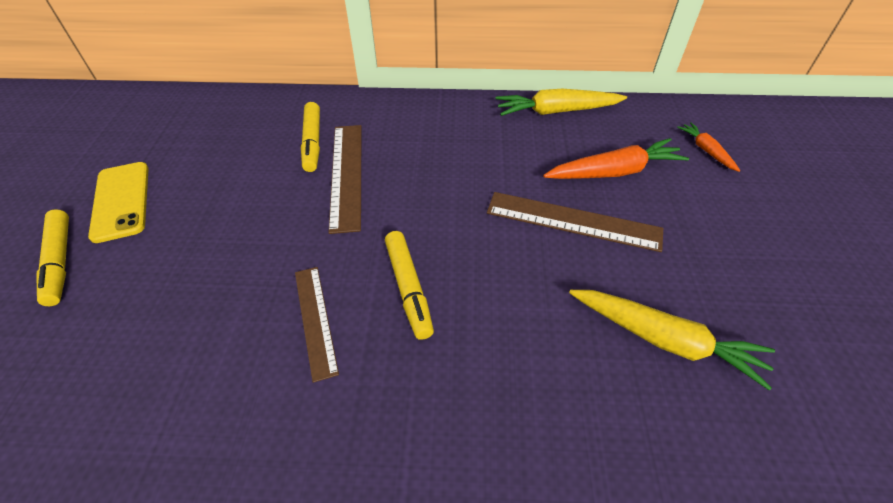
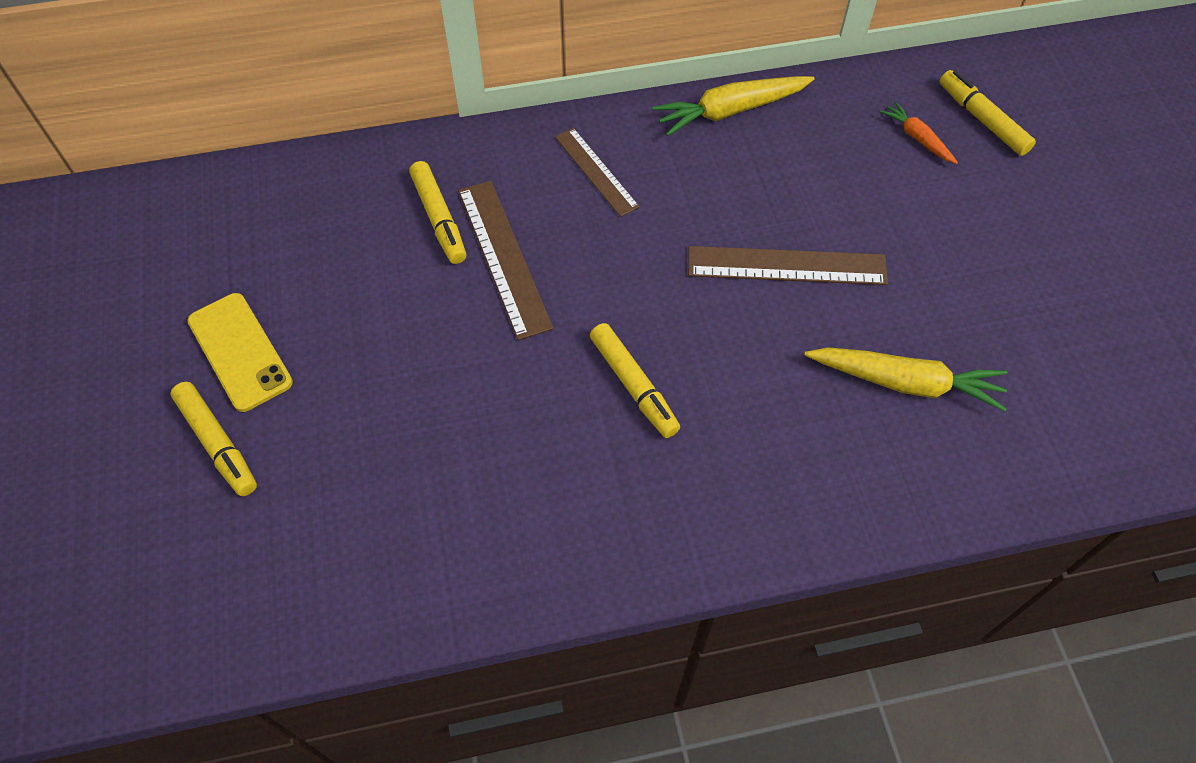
camera: 15 degrees left, 10 degrees up
brown ruler [295,267,339,383] -> brown ruler moved to [555,128,640,217]
orange carrot [543,138,689,179] -> none
none -> yellow marker [939,70,1036,156]

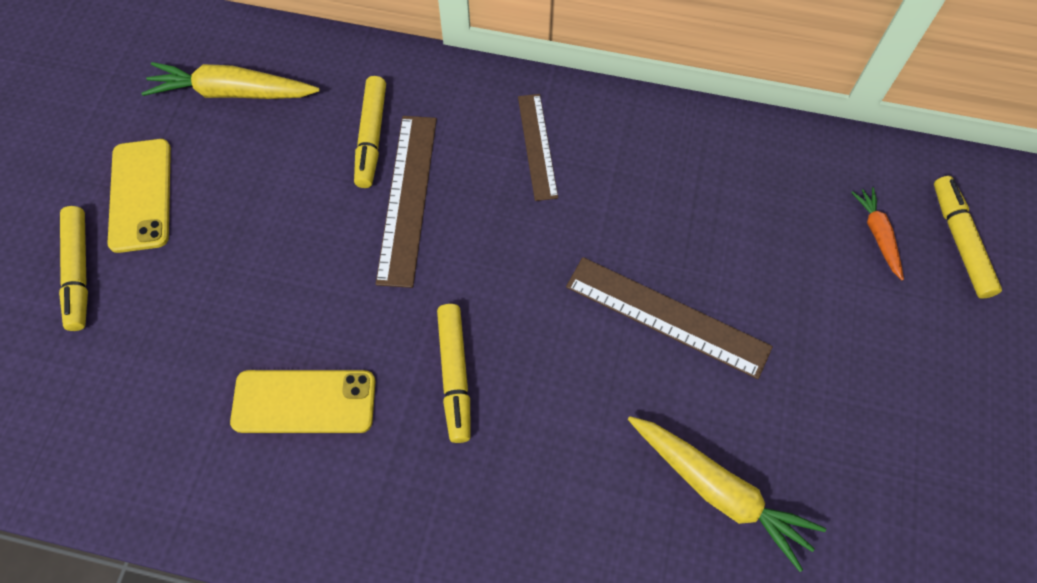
camera: 25 degrees right, 5 degrees up
yellow carrot [652,76,815,136] -> yellow carrot moved to [142,62,320,99]
none -> yellow phone [230,370,375,433]

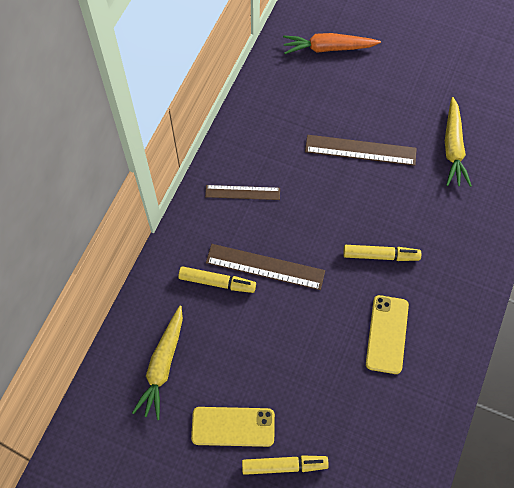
camera: 80 degrees left, 0 degrees up
brown ruler [566,257,773,379] -> brown ruler turned 60 degrees clockwise [305,135,417,166]
yellow carrot [628,416,826,572] -> yellow carrot turned 135 degrees clockwise [445,97,472,187]
orange carrot [851,187,904,281] -> orange carrot [283,33,381,54], size x1.80
yellow marker [934,176,1002,299] -> none

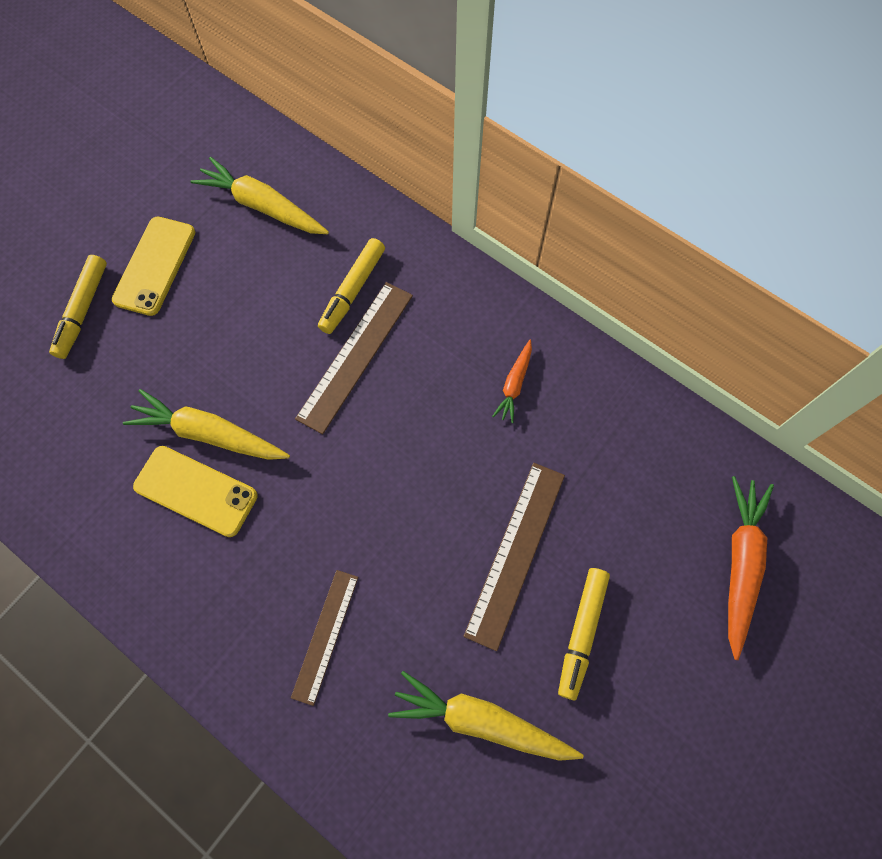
camera: 105 degrees right, 5 degrees up
brown ruler [205,185,280,200] -> brown ruler moved to [291,570,358,706]
yellow marker [343,245,421,261] -> yellow marker moved to [558,568,610,700]
none -> yellow carrot [123,389,290,460]
none -> orange carrot [492,340,532,423]

